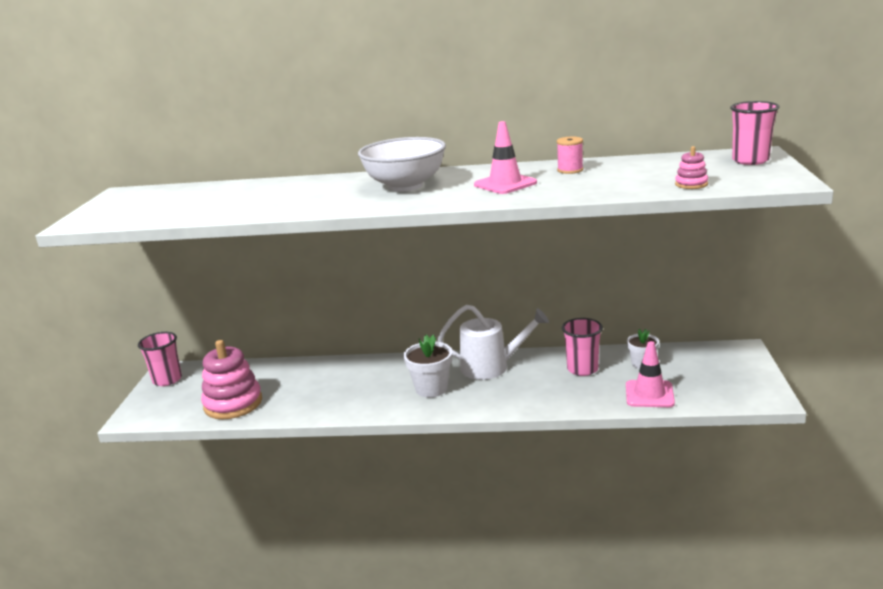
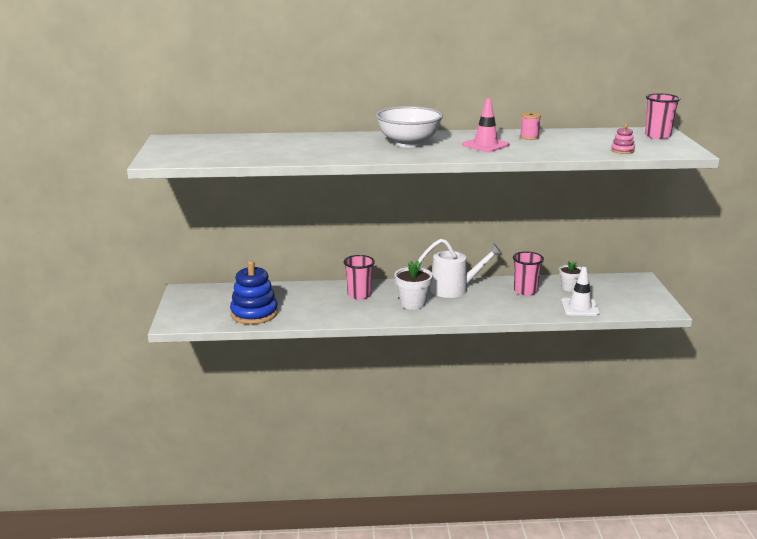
camera: 10 degrees left, 0 degrees up
pink cup [138,332,182,386] -> pink cup moved to [344,255,375,300]
pink stacking toy [201,340,262,419] -> blue stacking toy [230,261,278,324]
pink traffic cone [626,341,675,407] -> white traffic cone [561,267,600,316]

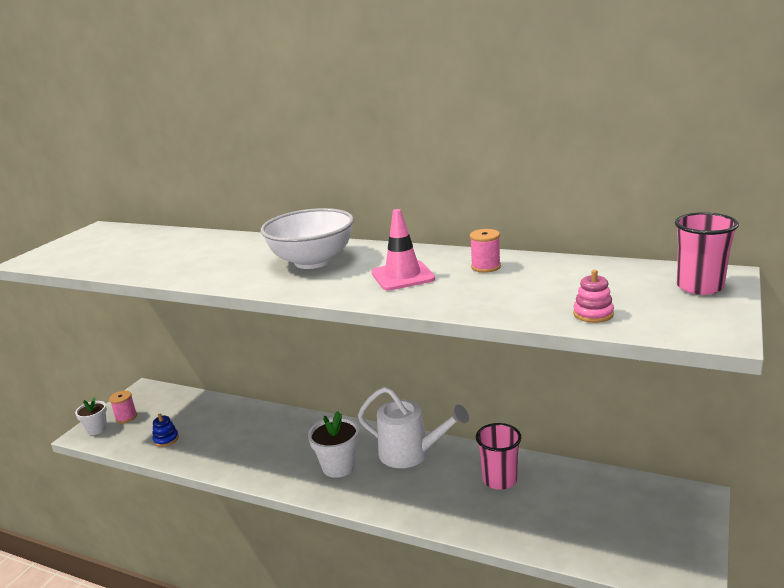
camera: 30 degrees right, 0 degrees up
blue stacking toy [230,261,278,324] -> blue stacking toy [152,414,179,447], size x0.45
pink cup [344,255,375,300] -> none
white flower pot [559,261,582,292] -> white flower pot moved to [75,398,107,435]
white traffic cone [561,267,600,316] -> none
none -> pink spool [109,391,137,423]

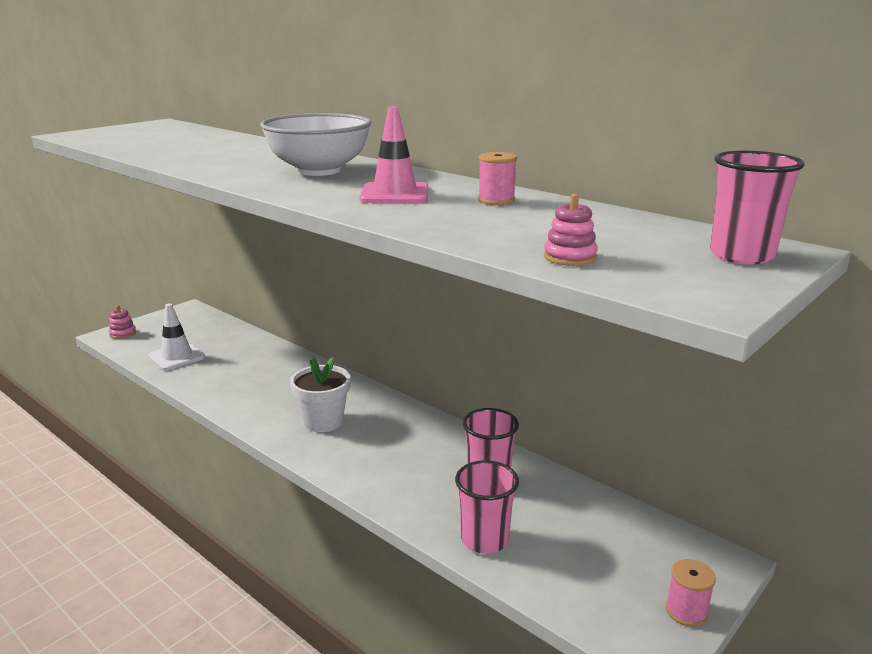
camera: 15 degrees right, 0 degrees up
white flower pot [75,398,107,435] -> pink stacking toy [109,305,136,339]
pink spool [109,391,137,423] -> pink spool moved to [666,559,716,627]
blue stacking toy [152,414,179,447] -> white traffic cone [148,303,205,370]
white watering can [358,387,469,468] -> none
none -> pink cup [455,460,519,554]

